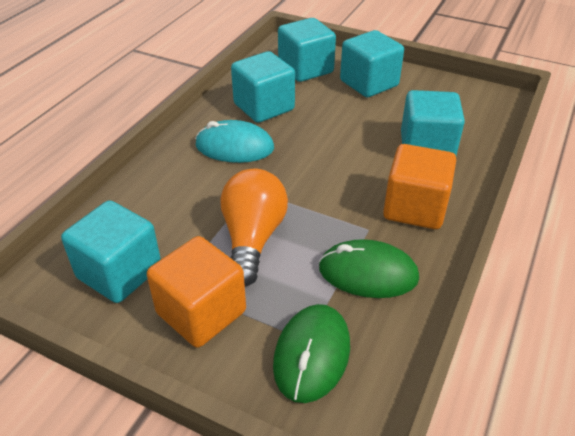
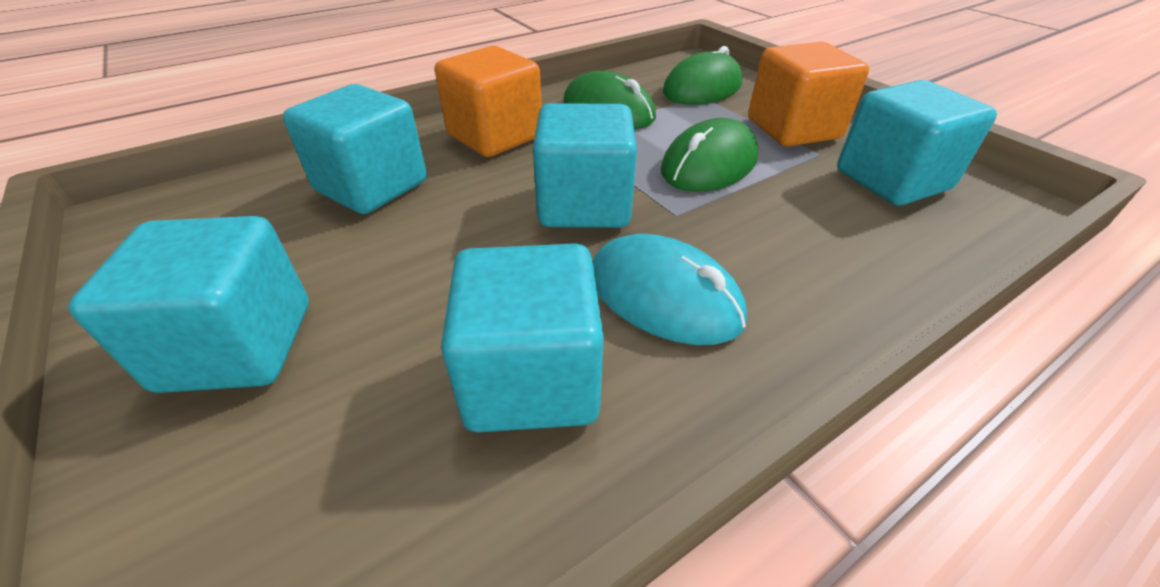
camera: 150 degrees left, 0 degrees up
orange light bulb [220,169,288,287] -> green mouse [661,118,759,192]
turquoise cube [278,18,336,82] -> turquoise cube moved to [533,103,637,228]

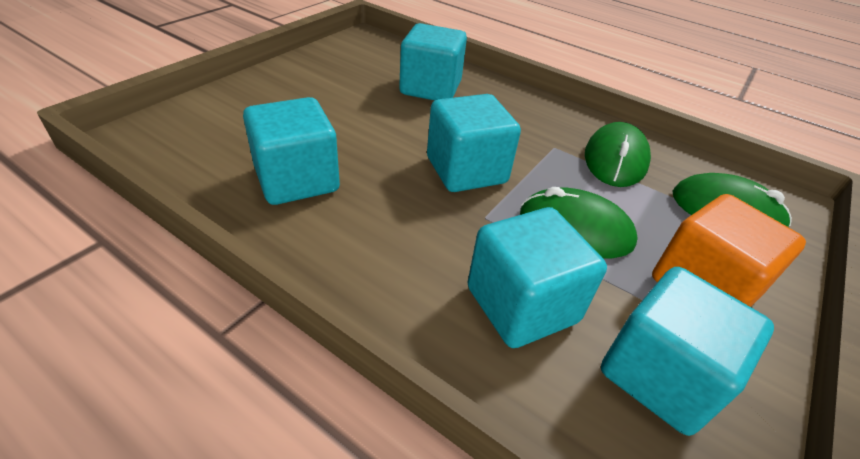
camera: 65 degrees right, 0 degrees up
turquoise cube [68,216,309,393] -> turquoise cube moved to [468,207,607,348]
orange cube [435,46,542,157] -> none
turquoise mouse [593,234,747,345] -> none

